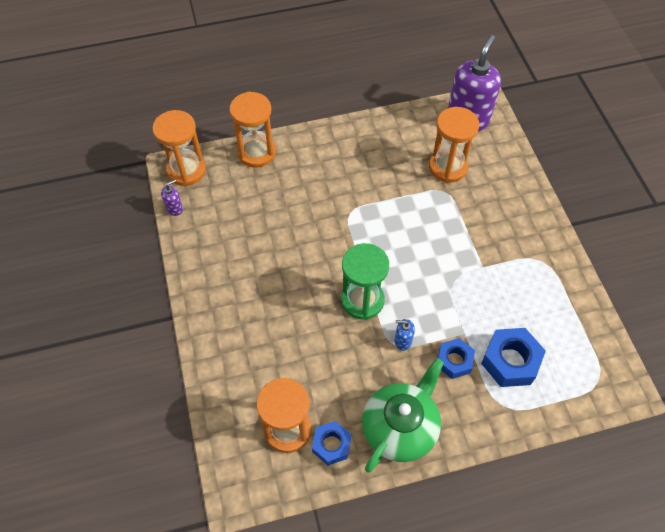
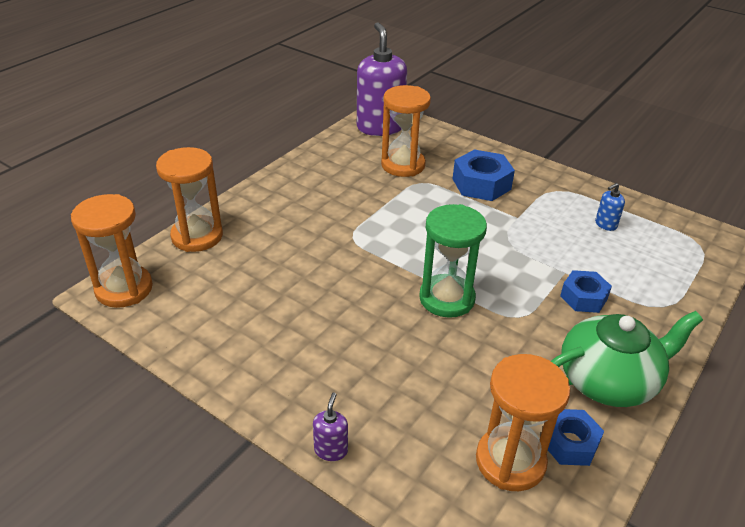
camera: 40 degrees left, 20 degrees down
purple soap dispenser [161,180,183,216] -> purple soap dispenser moved to [313,393,348,461]
green teapot [362,358,444,472] -> green teapot turned 75 degrees clockwise [551,311,703,407]
blue soap dispenser [395,319,415,351] -> blue soap dispenser moved to [595,183,625,231]
blue nut [481,328,546,387] -> blue nut moved to [453,149,515,201]

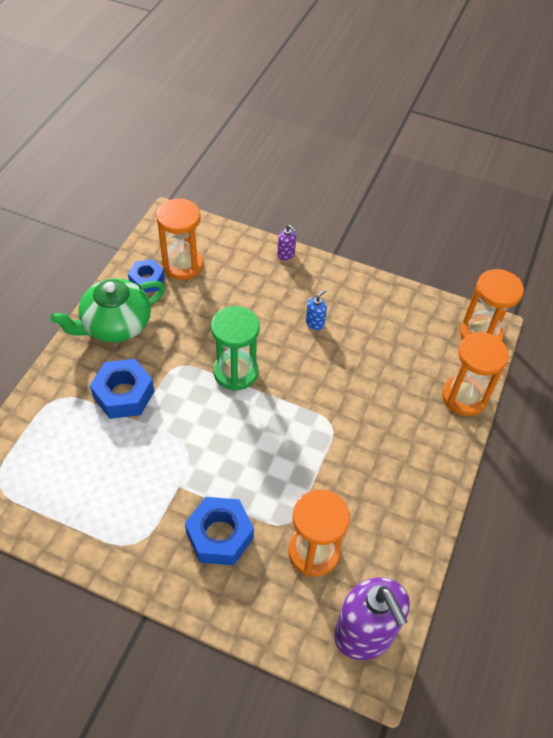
camera: 165 degrees right, 15 degrees up
purple soap dispenser [313,393,348,461] -> purple soap dispenser turned 45 degrees counterclockwise [277,225,296,260]
blue nut [560,270,612,313] -> blue nut [90,359,154,419], size x1.54
blue soap dispenser [595,183,625,231] -> blue soap dispenser moved to [306,289,327,330]

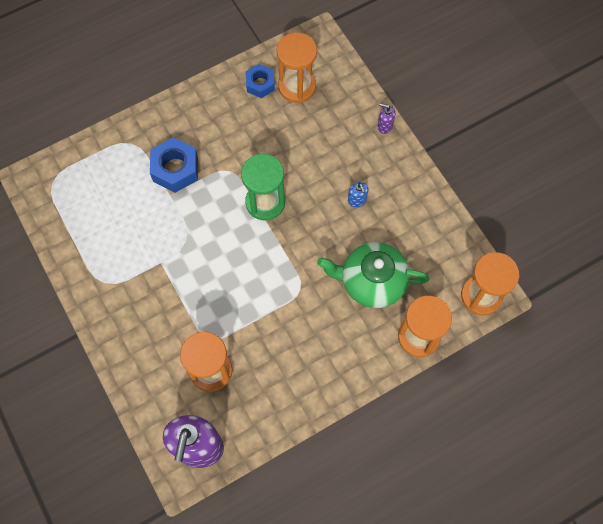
camera: 40 degrees right, 15 degrees up
green teapot [50,279,165,343] -> green teapot moved to [317,242,430,308]
blue nut [185,497,254,565] -> none
purple soap dispenser [277,225,296,260] -> purple soap dispenser turned 120 degrees clockwise [378,103,395,134]
blue soap dispenser [306,289,327,330] -> blue soap dispenser turned 75 degrees clockwise [348,182,368,207]

